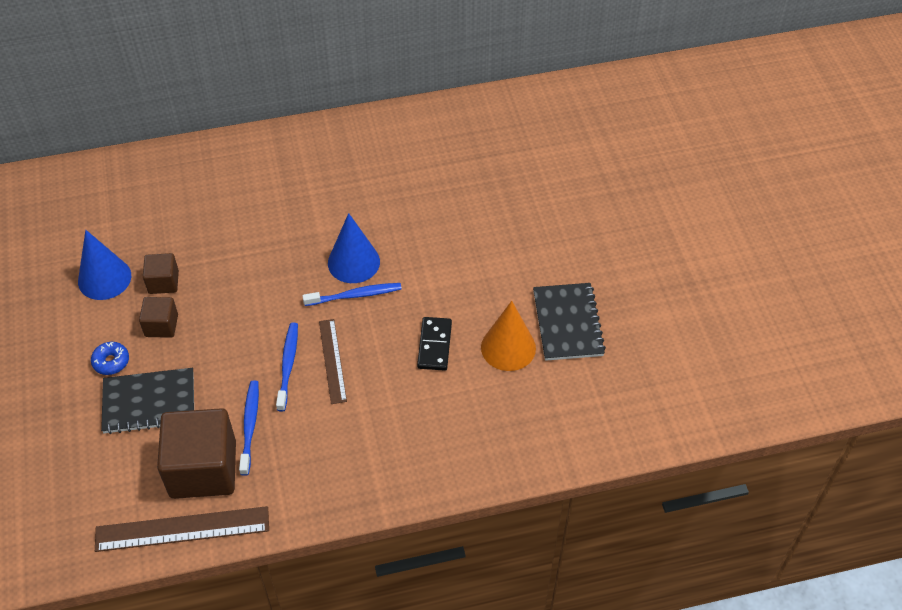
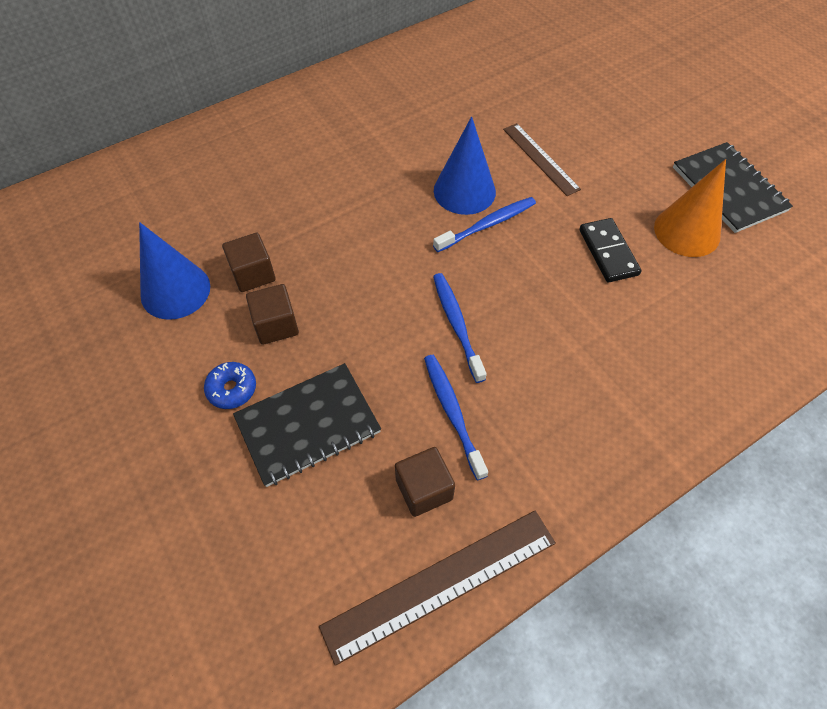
camera: 20 degrees left, 5 degrees up
brown cube [157,408,236,499] -> brown cube [395,447,455,517], size x0.50
brown ruler [319,319,347,404] -> brown ruler moved to [503,123,581,196]

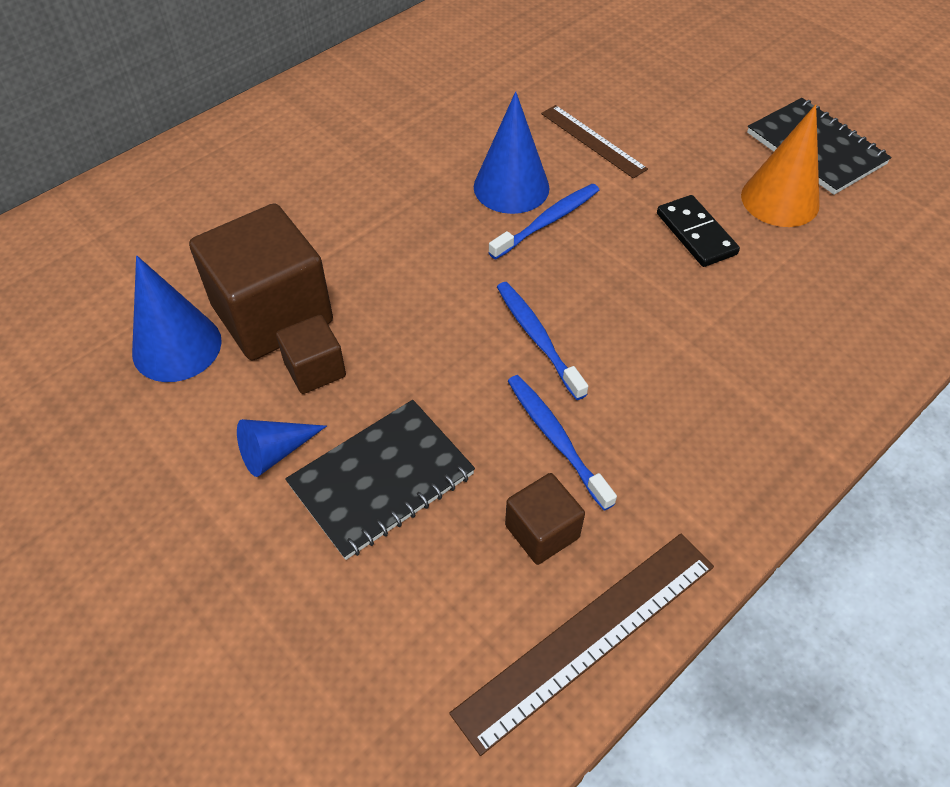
camera: 10 degrees left, 5 degrees down
blue donut [204,362,256,409] -> blue cone [237,419,327,477]
brown cube [222,233,276,292] -> brown cube [189,203,333,360], size x2.00

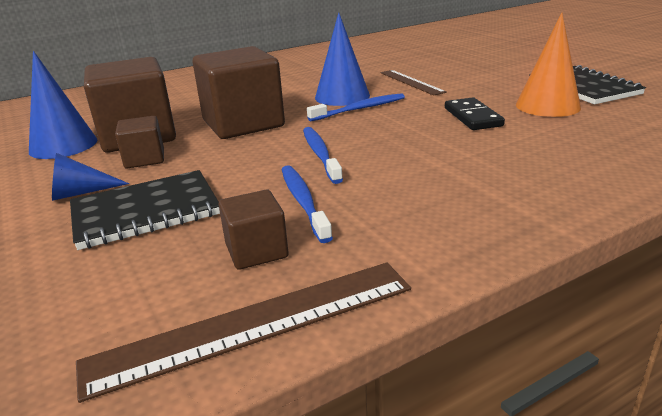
camera: 15 degrees right, 25 degrees down
none -> brown cube [192,46,285,139]

